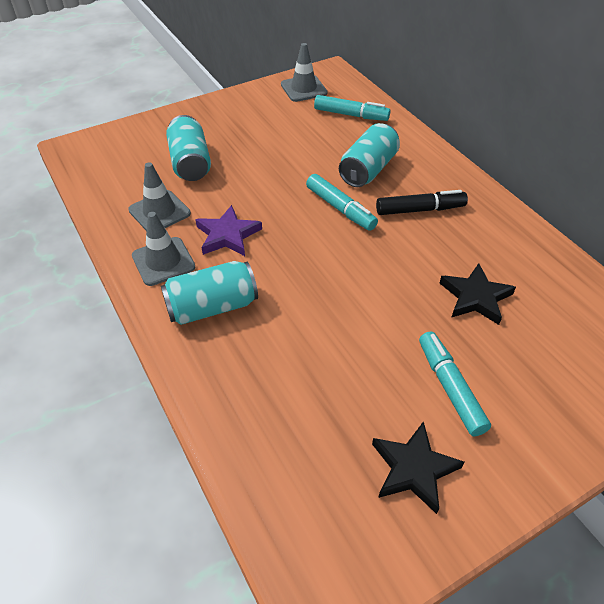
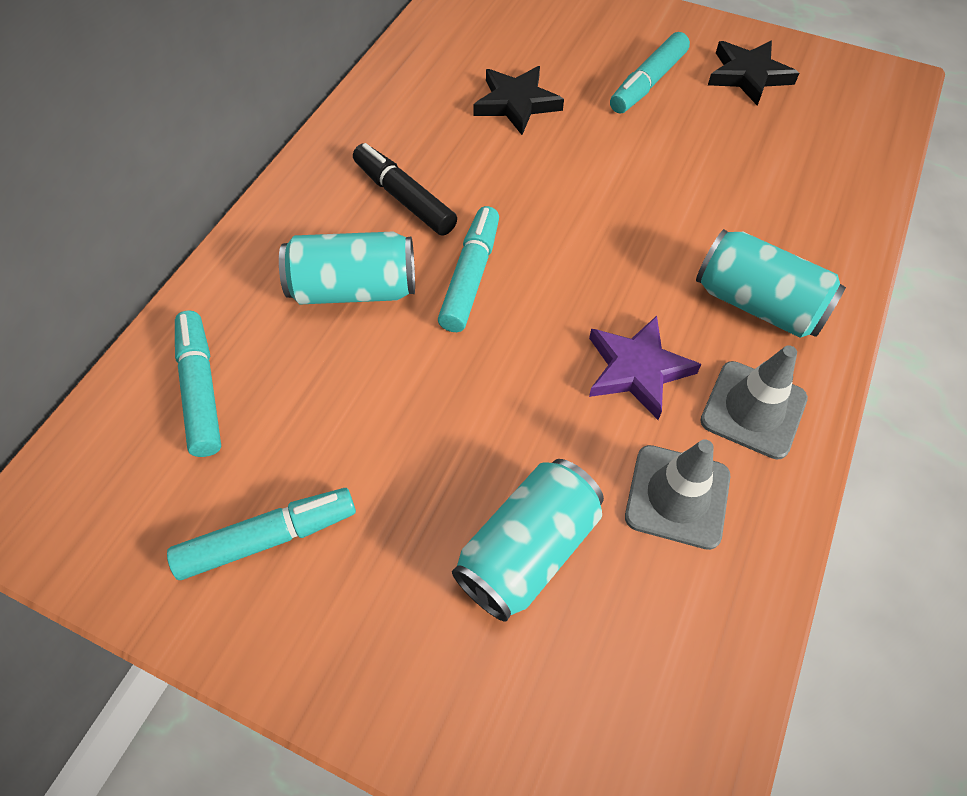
camera: 125 degrees left, 10 degrees up
grey traffic cone [281,43,328,102] -> none
none -> turquoise marker [167,488,356,580]

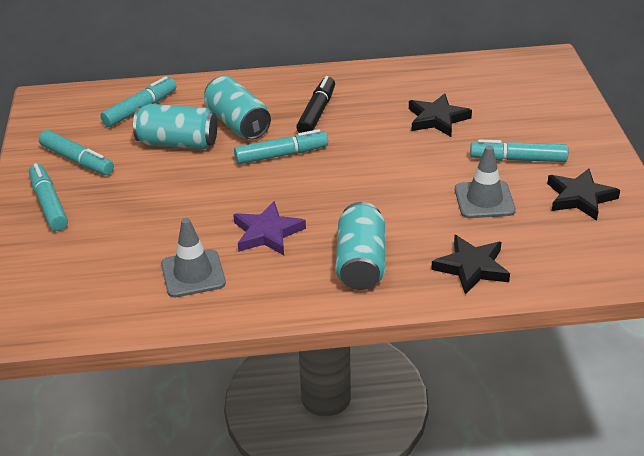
camera: 60 degrees right, 20 degrees down
turquoise can [452,459,604,622] -> turquoise can moved to [133,104,217,149]
grey traffic cone [700,345,808,459] -> grey traffic cone moved to [455,145,516,218]
none -> turquoise marker [29,163,68,231]
none -> black star [431,235,510,295]

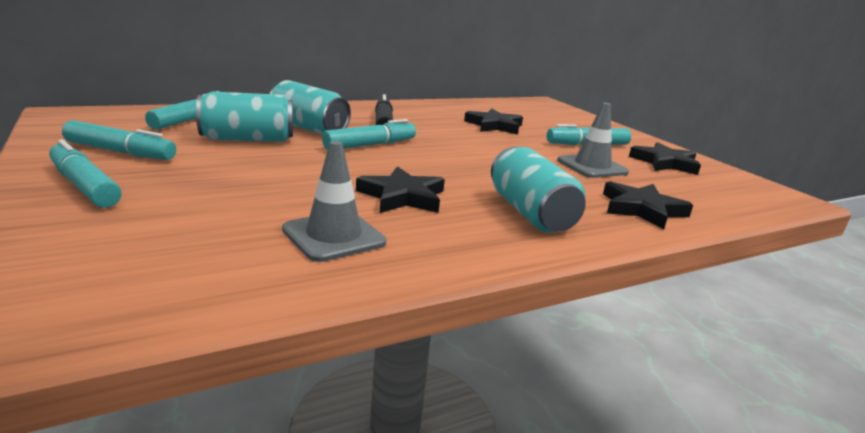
camera: 25 degrees left, 15 degrees down
purple star [233,201,306,255] -> black star [356,166,445,213]

